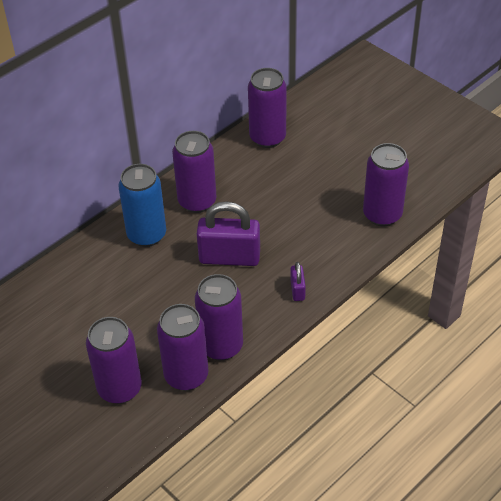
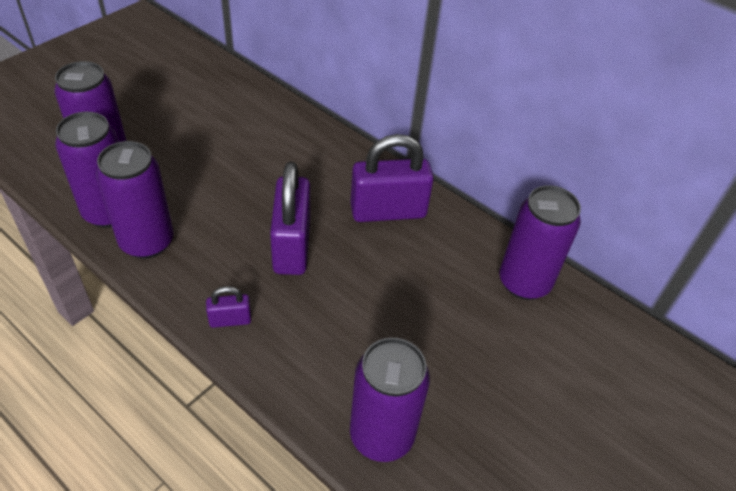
camera: 80 degrees right, 0 degrees up
blue can [118,164,166,247] -> none
purple can [172,131,217,213] -> purple padlock [350,134,434,222]

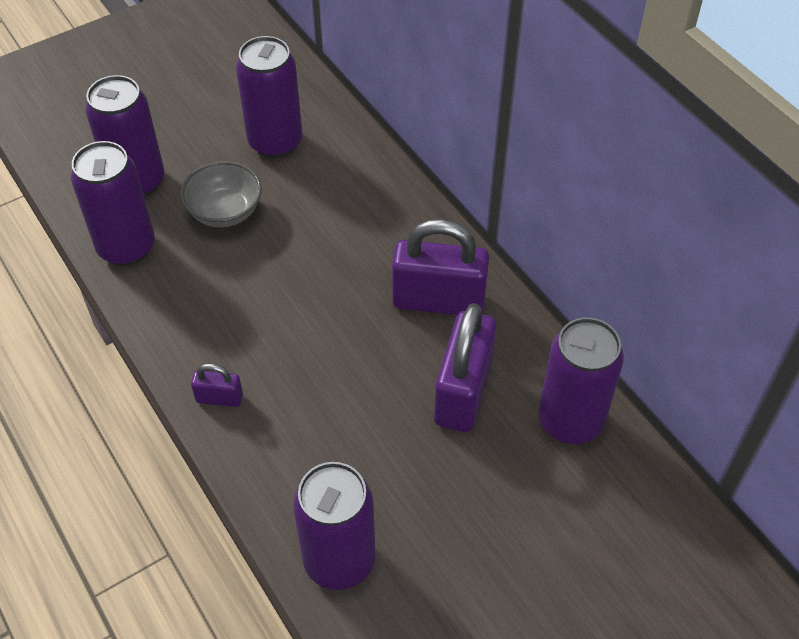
camera: 20 degrees right, 5 degrees up
purple can [96,141,174,259] -> purple can moved to [236,36,302,158]
purple padlock [270,162,310,275] -> purple padlock moved to [434,303,496,432]
none -> grey bowl [180,161,262,228]

